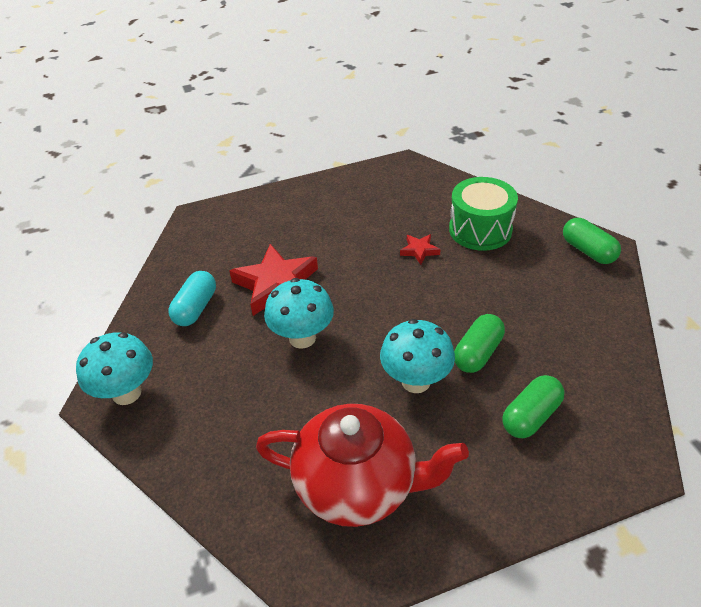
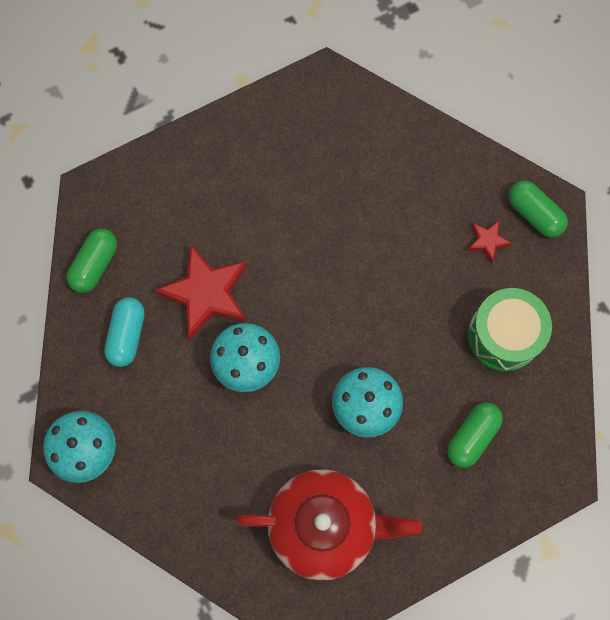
camera: 10 degrees left, 30 degrees up
red star [400,234,441,265] -> red star moved to [467,221,512,263]
green drum [449,177,518,251] -> green drum moved to [468,288,552,372]
green capsule [454,314,505,373] -> green capsule moved to [67,229,117,293]

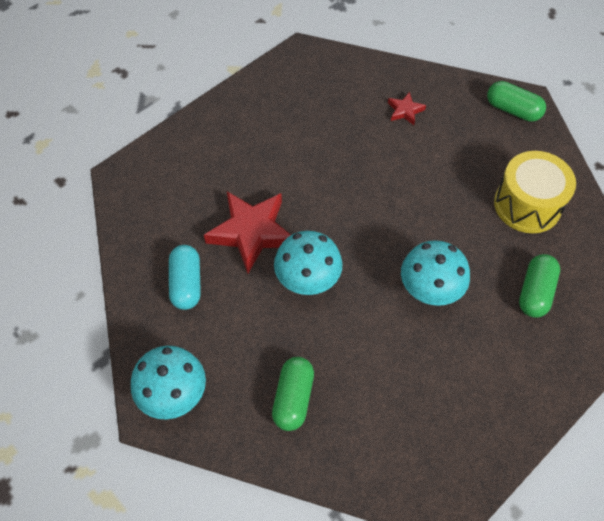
camera: 15 degrees left, 15 degrees down
green capsule [67,229,117,293] -> green capsule moved to [272,357,314,431]
red teapot [236,469,422,581] -> none
red star [467,221,512,263] -> red star moved to [388,92,426,125]
green drum [468,288,552,372] -> yellow drum [494,151,576,233]

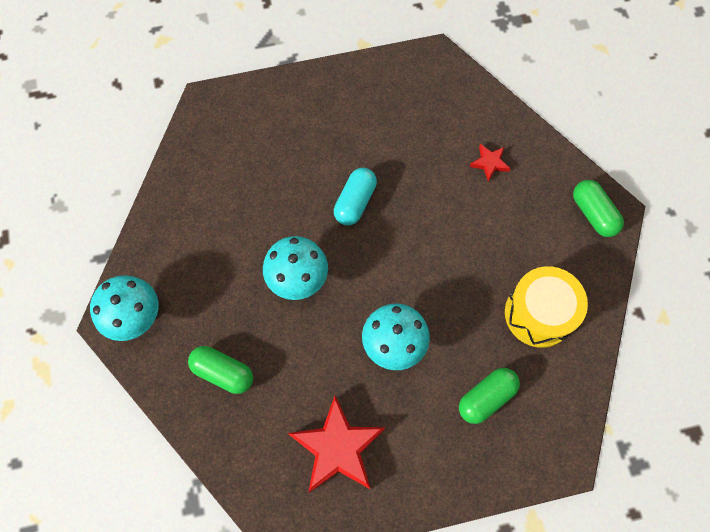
camera: 30 degrees right, 10 degrees up
turquoise capsule [169,245,201,310] -> turquoise capsule moved to [334,168,377,226]
red star [204,191,291,273] -> red star moved to [288,396,385,493]
green capsule [272,357,314,431] -> green capsule turned 75 degrees clockwise [188,346,253,394]

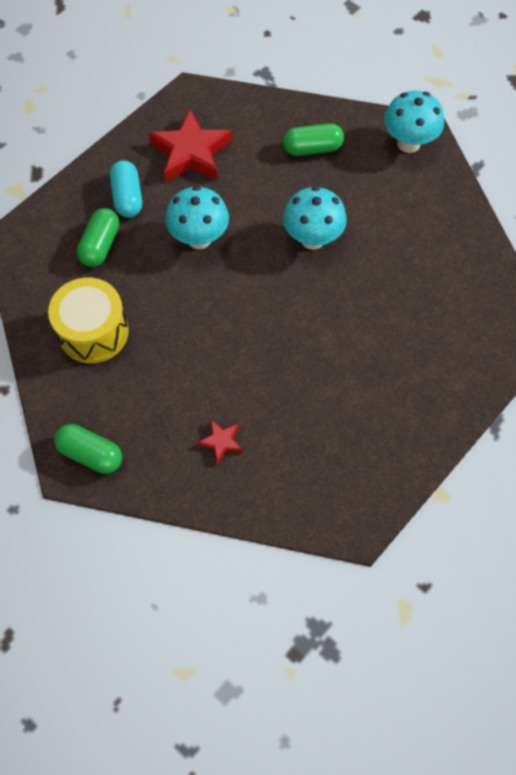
camera: 145 degrees right, 5 degrees down
turquoise capsule [334,168,377,226] -> turquoise capsule moved to [110,160,142,218]

